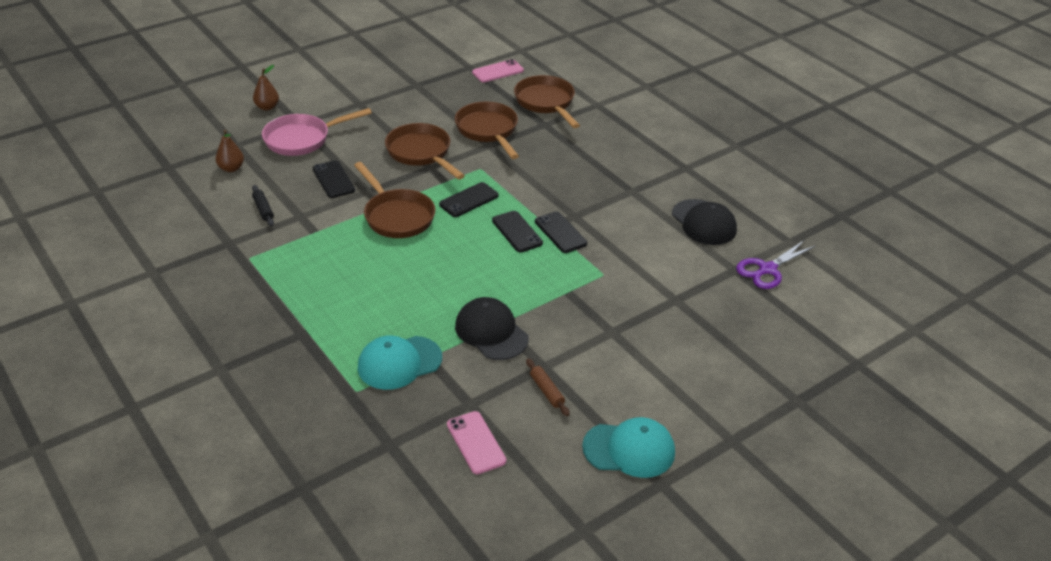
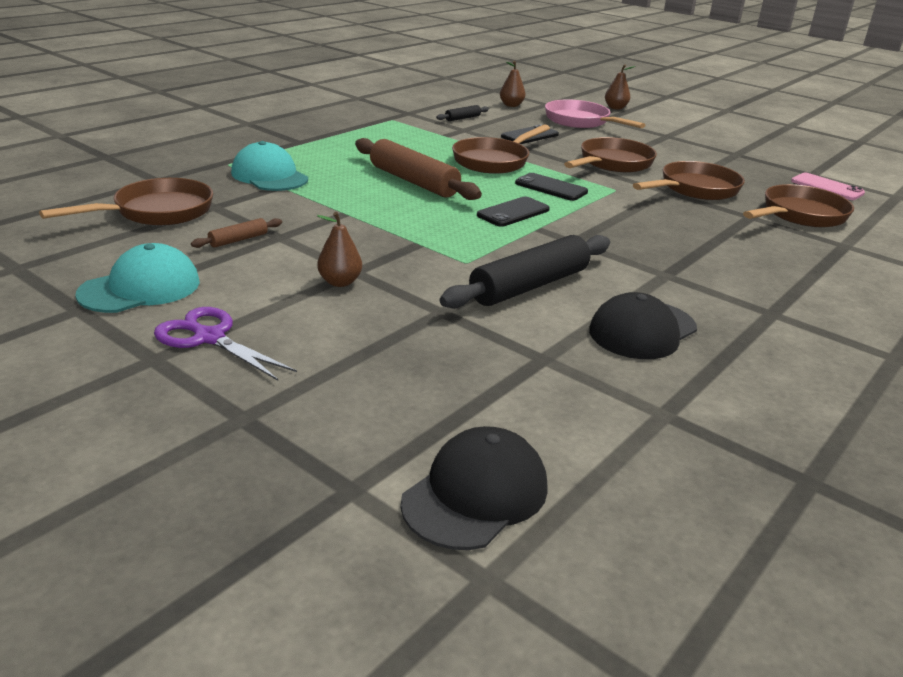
camera: 75 degrees right, 10 degrees down
pink phone [447,411,506,474] -> brown pan [39,178,213,225]
black cap [455,297,529,360] -> black cap moved to [400,426,548,550]
black phone [535,211,587,253] -> none
turquoise cap [582,417,675,478] -> turquoise cap turned 120 degrees counterclockwise [75,243,200,313]
purple scissors [736,240,815,289] -> purple scissors moved to [154,307,297,381]
none -> brown pear [317,212,362,287]
none -> brown rolling pin [355,138,482,200]
none -> black rolling pin [440,235,610,309]

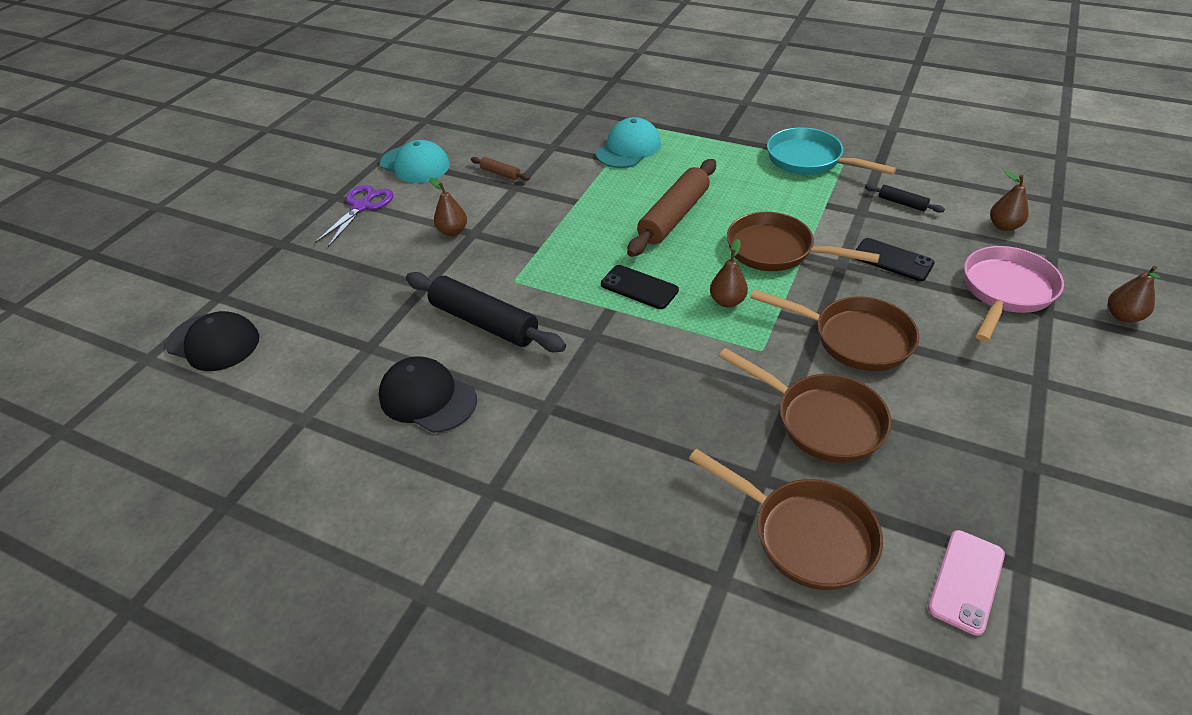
camera: 80 degrees right, 15 degrees up
brown pan [39,178,213,225] -> none
black phone [515,173,588,201] -> brown pear [710,239,748,307]
none -> turquoise pan [767,128,896,175]

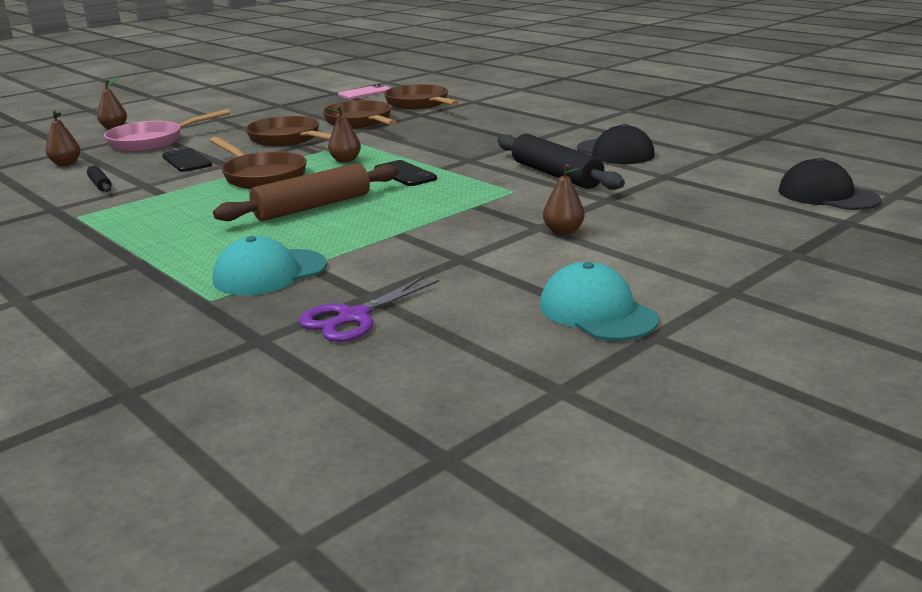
camera: 160 degrees left, 20 degrees down
purple scissors [315,185,394,247] -> purple scissors moved to [299,276,439,342]
brown rolling pin [471,157,530,181] -> none
turquoise pan [767,128,896,175] -> none

